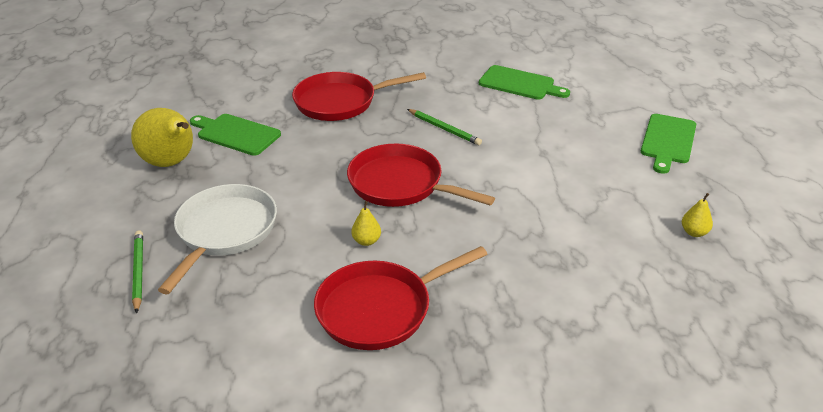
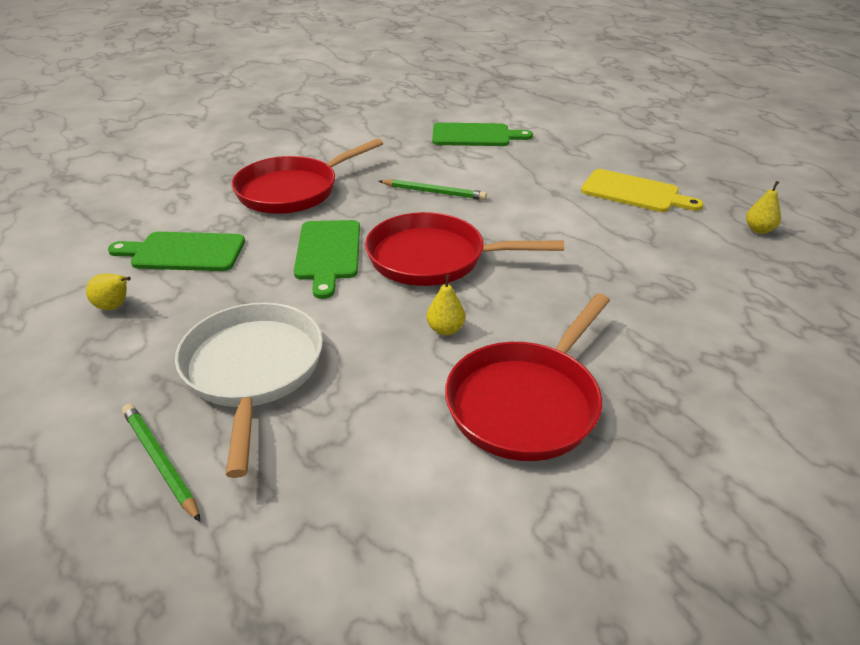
camera: 25 degrees left, 0 degrees up
yellow pear [131,108,193,167] -> yellow pear [86,274,131,310], size x0.44
green cutting board [641,114,696,174] -> green cutting board moved to [294,220,360,299]
none -> yellow cutting board [581,169,704,212]

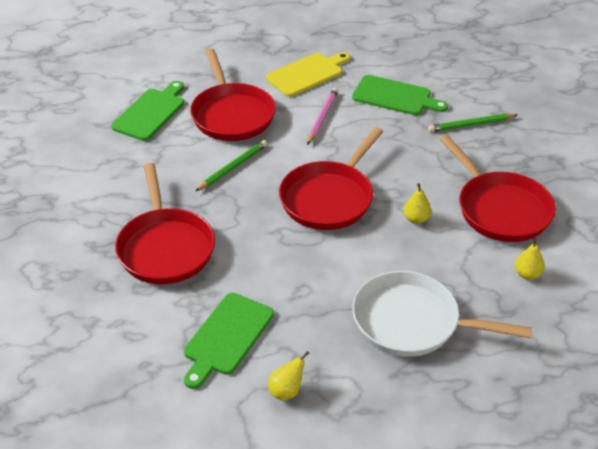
camera: 65 degrees left, 5 degrees up
green pencil [122,404,201,522] -> green pencil moved to [428,114,517,132]
green cutting board [294,220,360,299] -> green cutting board moved to [352,75,448,115]
yellow pear [746,181,781,234] -> yellow pear moved to [515,238,545,280]
none -> red pan [190,49,276,141]
none -> pink pencil [307,88,338,145]

